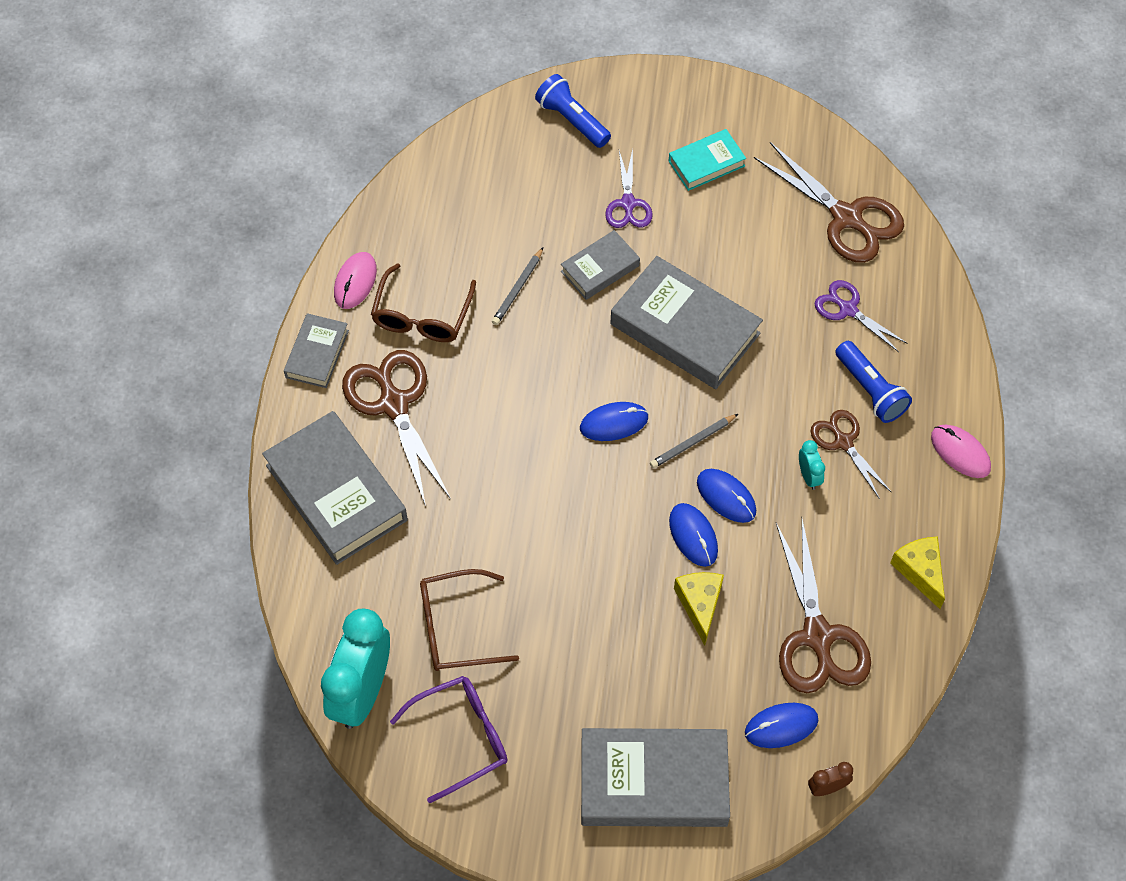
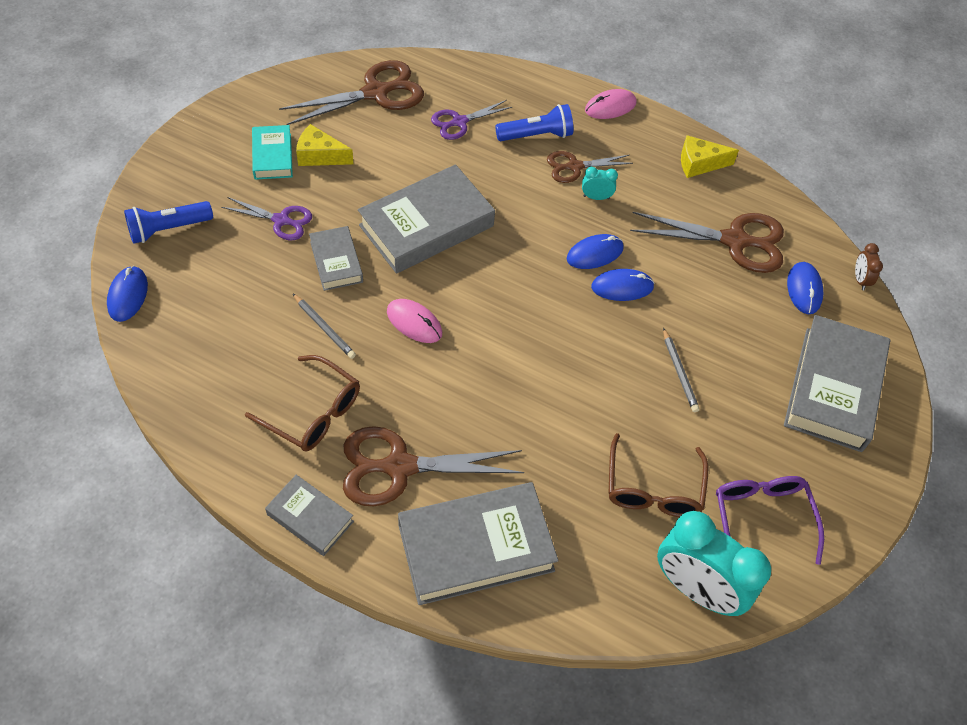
camera: 75 degrees left, 5 degrees down
pink mouse [334,252,377,309] -> pink mouse moved to [387,299,442,343]
blue mouse [580,402,648,441] -> blue mouse moved to [107,266,148,322]
grey pencil [650,414,738,468] -> grey pencil moved to [663,328,699,412]
yellow cheese [674,572,724,646] -> yellow cheese moved to [296,124,353,166]

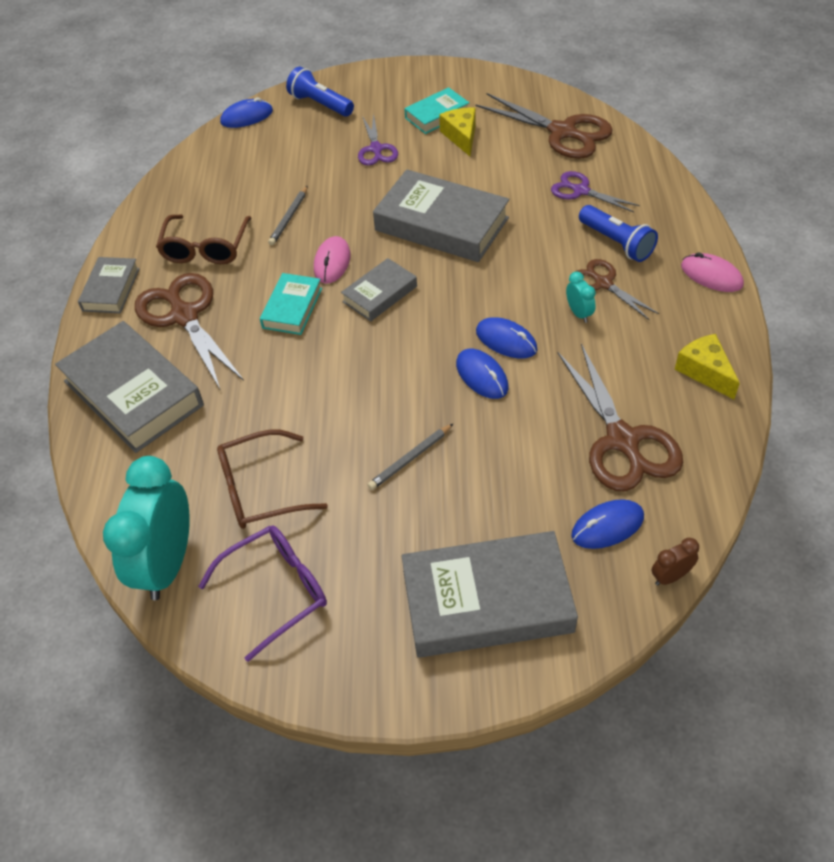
camera: 70 degrees right, 5 degrees down
grey book [309,226,363,291] -> grey book moved to [341,258,417,321]
none -> turquoise book [260,273,322,335]

